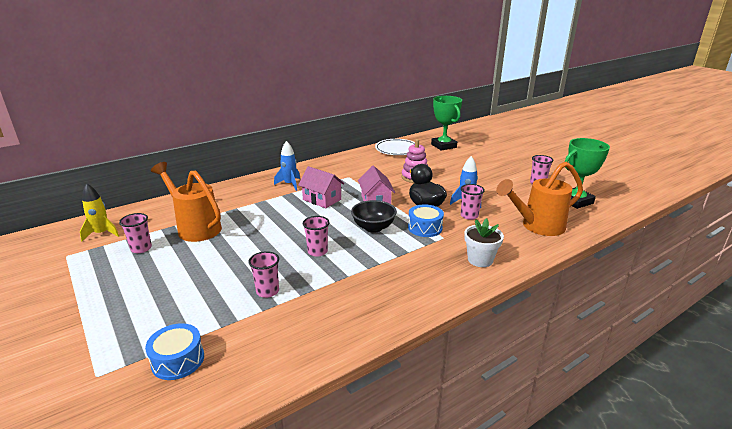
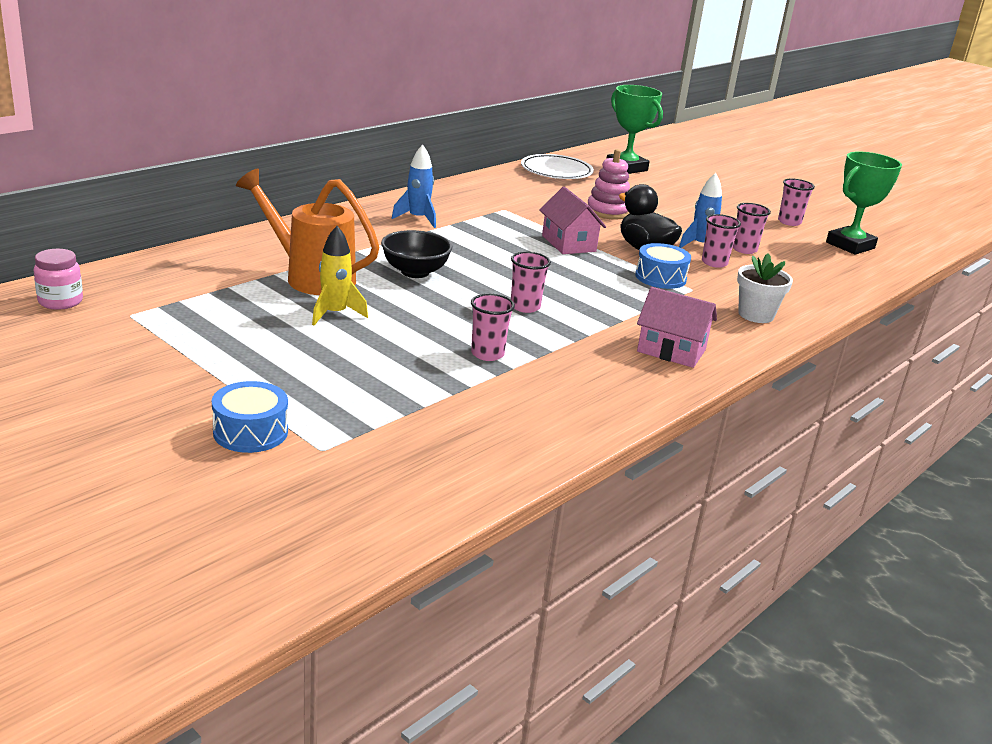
camera: 15 degrees left, 0 degrees up
yellow rocket [80,183,119,241] -> yellow rocket moved to [312,226,368,325]
pink cup [119,213,152,253] -> pink cup moved to [733,203,771,254]
blue drum [145,323,204,380] -> blue drum moved to [212,381,288,453]
pink house [298,166,344,208] -> pink house moved to [637,287,717,368]
black bowl [351,200,397,233] -> black bowl moved to [381,230,452,278]
orange watering can [496,162,583,236] -> none
none -> pink jar [34,249,83,310]

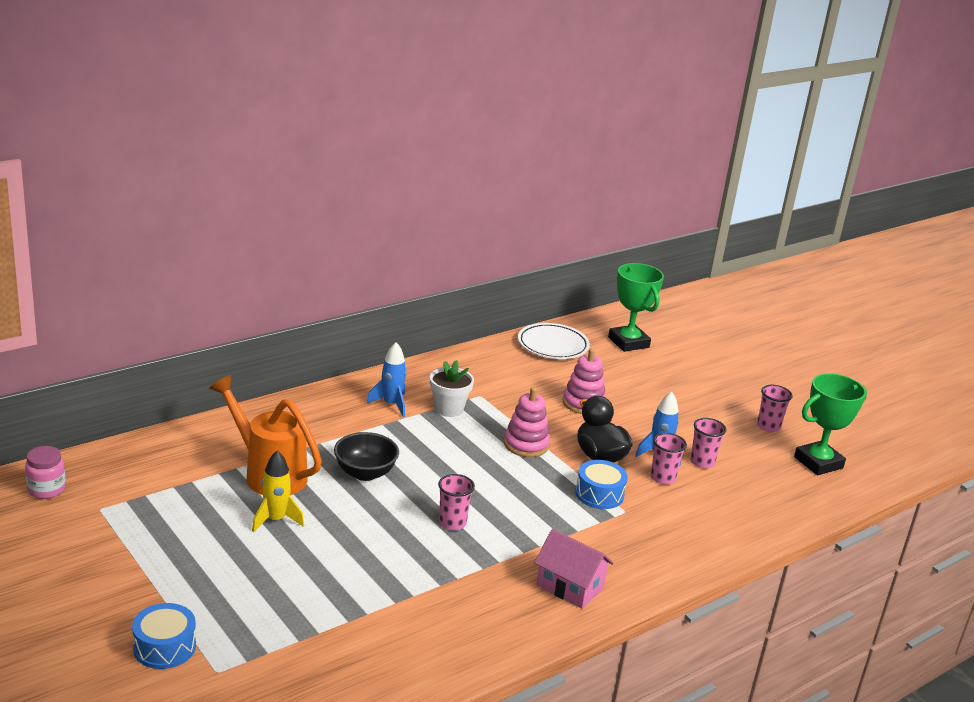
camera: 10 degrees right, 0 degrees up
pink cup [471,294,515,361] -> none
pink house [539,187,606,254] -> pink stacking toy [504,387,550,457]
white flower pot [737,254,793,323] -> white flower pot moved to [430,360,474,417]

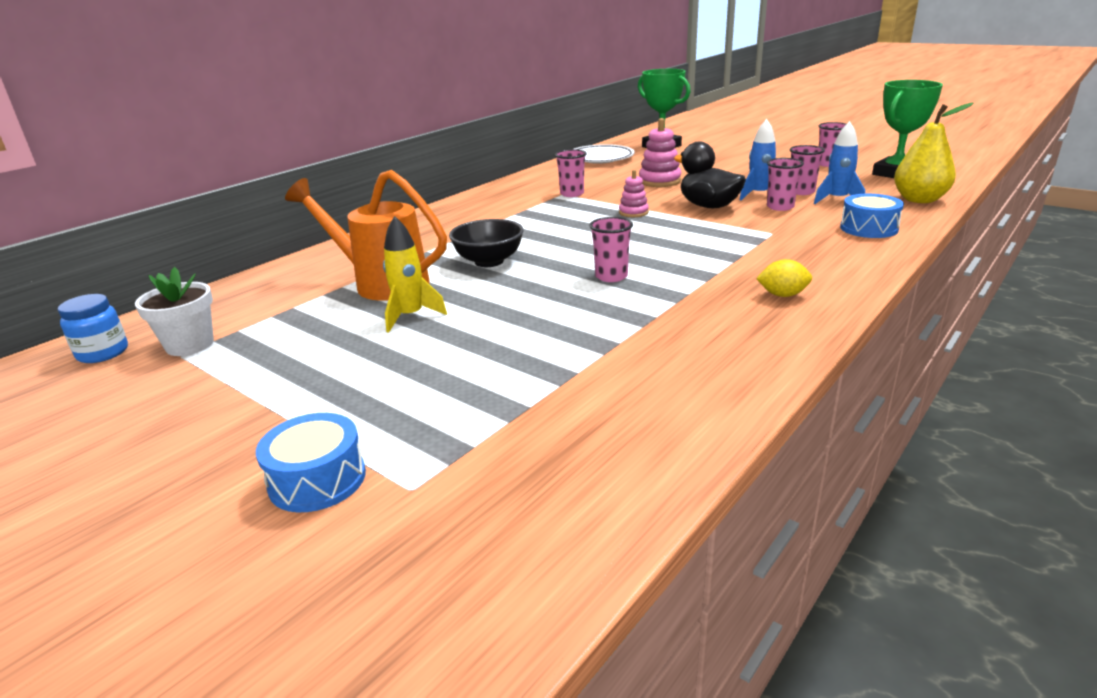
camera: 10 degrees left, 0 degrees up
pink jar [25,446,66,499] -> blue jar [58,294,128,363]
blue rocket [367,342,407,417] -> blue rocket moved to [814,121,865,204]
white flower pot [430,360,474,417] -> white flower pot moved to [135,267,214,356]
pink stacking toy [504,387,550,457] -> pink stacking toy [619,170,649,217], size x0.62
pink house [534,529,614,609] -> yellow lemon [756,259,812,297]
blue drum [575,460,628,509] -> blue drum moved to [840,194,904,238]
none -> pink cup [555,149,587,197]
none -> yellow pear [894,103,973,203]

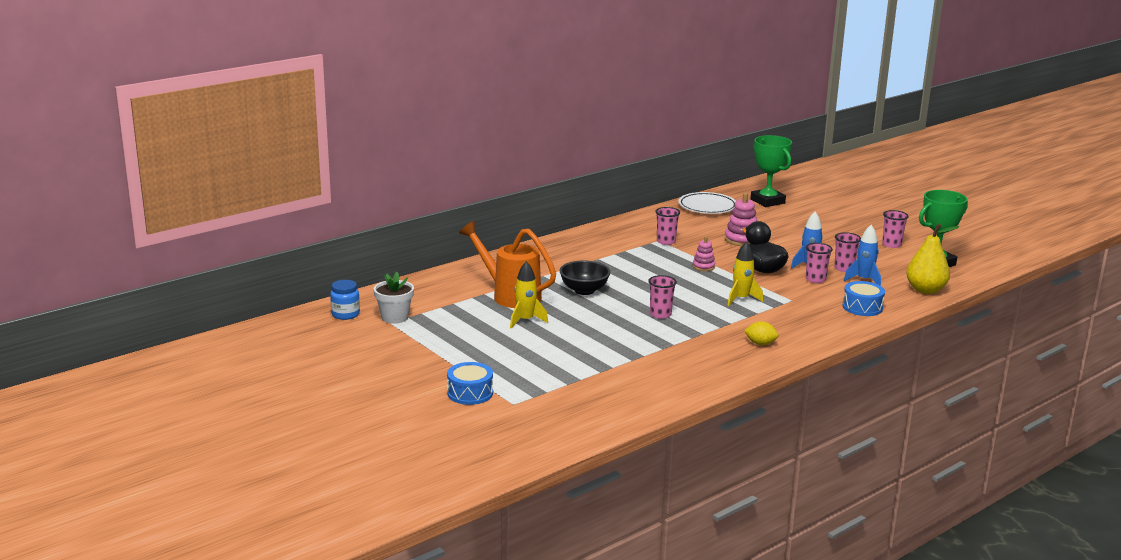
camera: 10 degrees right, 5 degrees down
none -> yellow rocket [728,242,763,306]

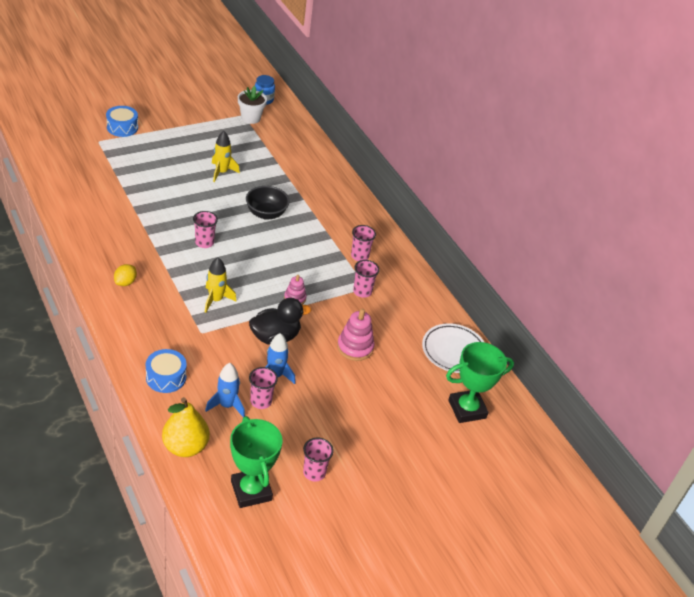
camera: 95 degrees right, 20 degrees up
orange watering can [459,221,556,308] -> none
pink cup [806,243,833,283] -> pink cup moved to [351,225,376,261]

